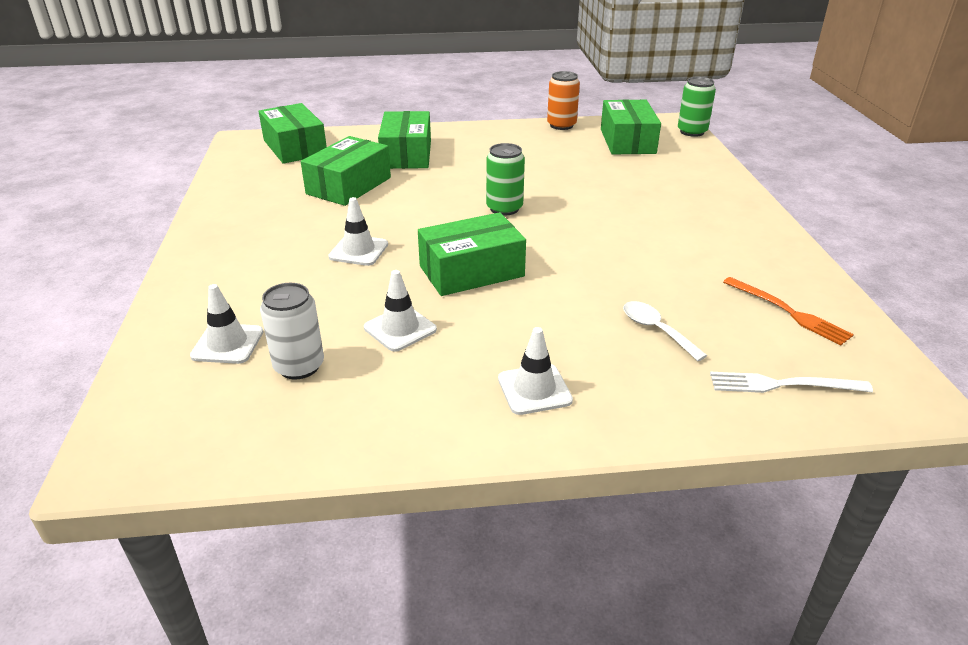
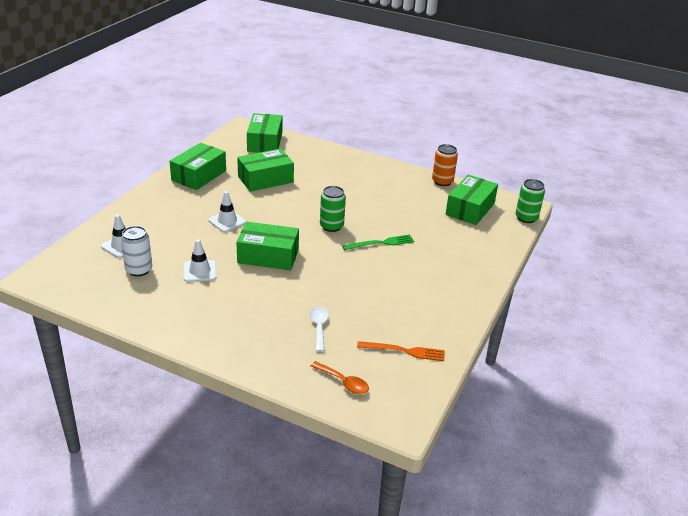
camera: 30 degrees right, 0 degrees up
green box [378,111,431,169] -> green box moved to [170,143,226,190]
white traffic cone [498,327,573,415] -> none
white fork [710,372,873,393] -> orange spoon [311,361,369,394]
orange fork [723,277,854,345] -> orange fork turned 75 degrees counterclockwise [357,341,445,361]
none -> green fork [342,235,414,250]

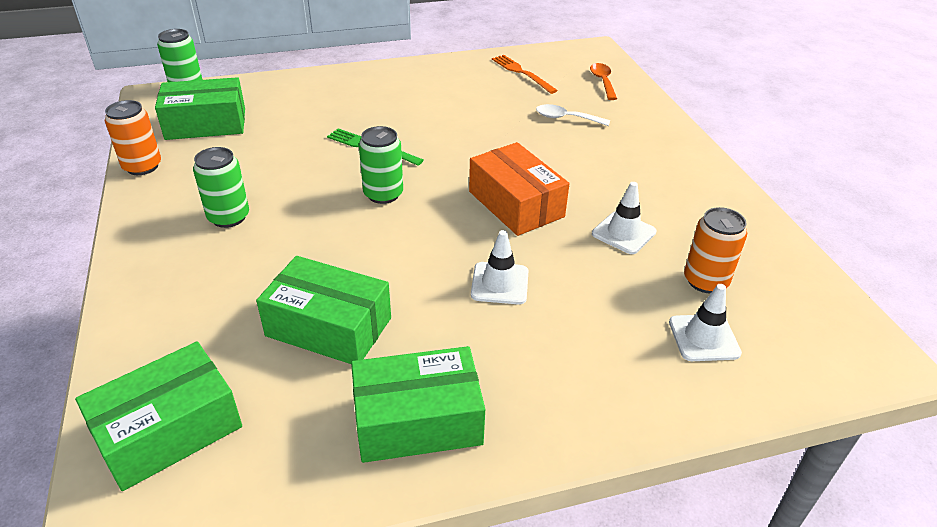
camera: 130 degrees left, 5 degrees up
white can [121,226,152,276] -> orange can [684,207,747,293]
green box [236,222,299,270] -> orange box [469,142,569,236]
white spoon [310,306,329,352] -> white spoon turned 60 degrees clockwise [536,104,610,126]
none -> green can [193,147,249,228]

